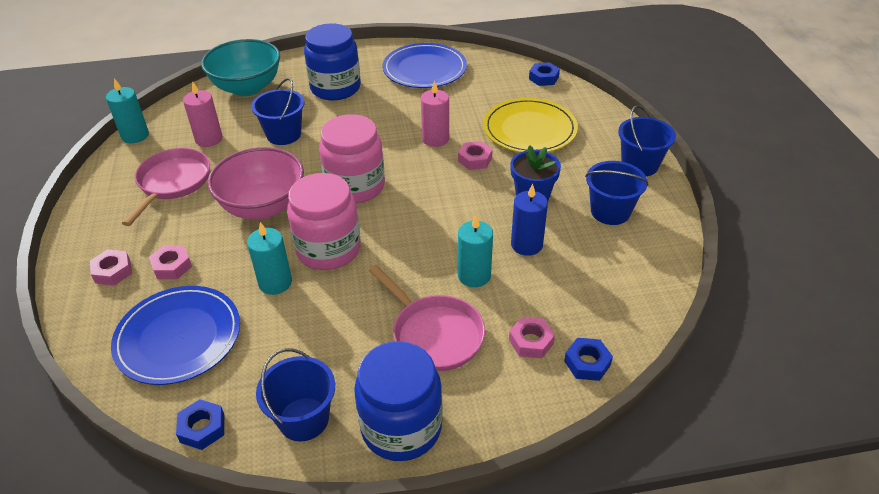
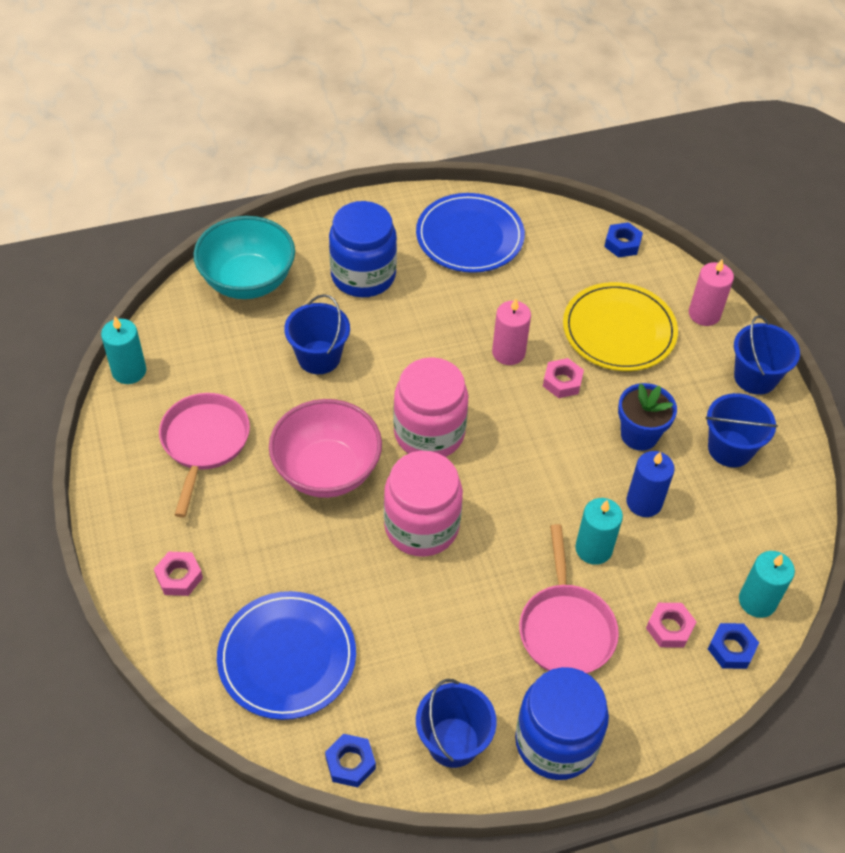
camera: 10 degrees left, 10 degrees up
pink nut [149,245,192,279] -> none
pink candle [183,81,223,147] -> pink candle moved to [689,259,734,326]
turquoise candle [247,222,292,295] -> turquoise candle moved to [739,551,795,618]
pink pan [369,265,485,371] -> pink pan turned 45 degrees clockwise [519,524,619,674]

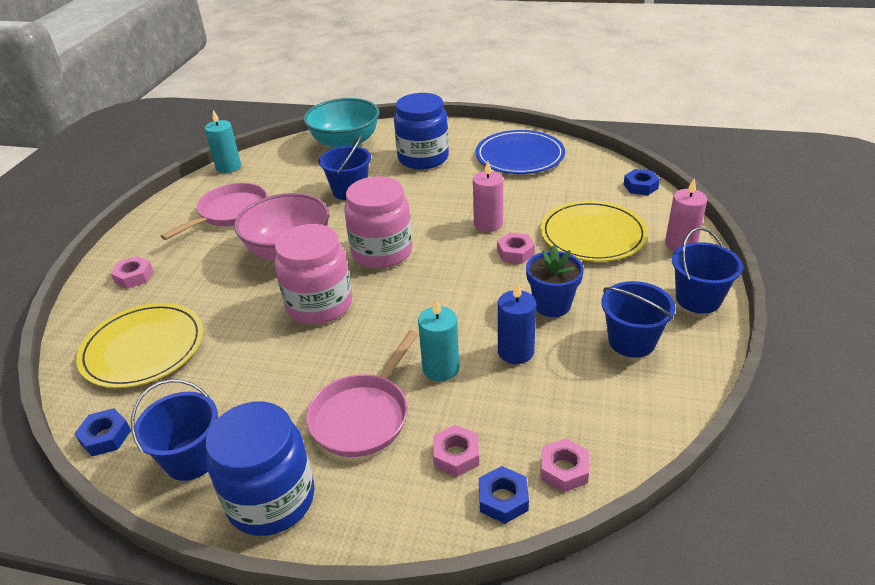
camera: 35 degrees right, 15 degrees down
blue plate [217,591,356,720] -> yellow plate [76,303,203,388]
turquoise candle [739,551,795,618] -> pink nut [540,438,589,492]

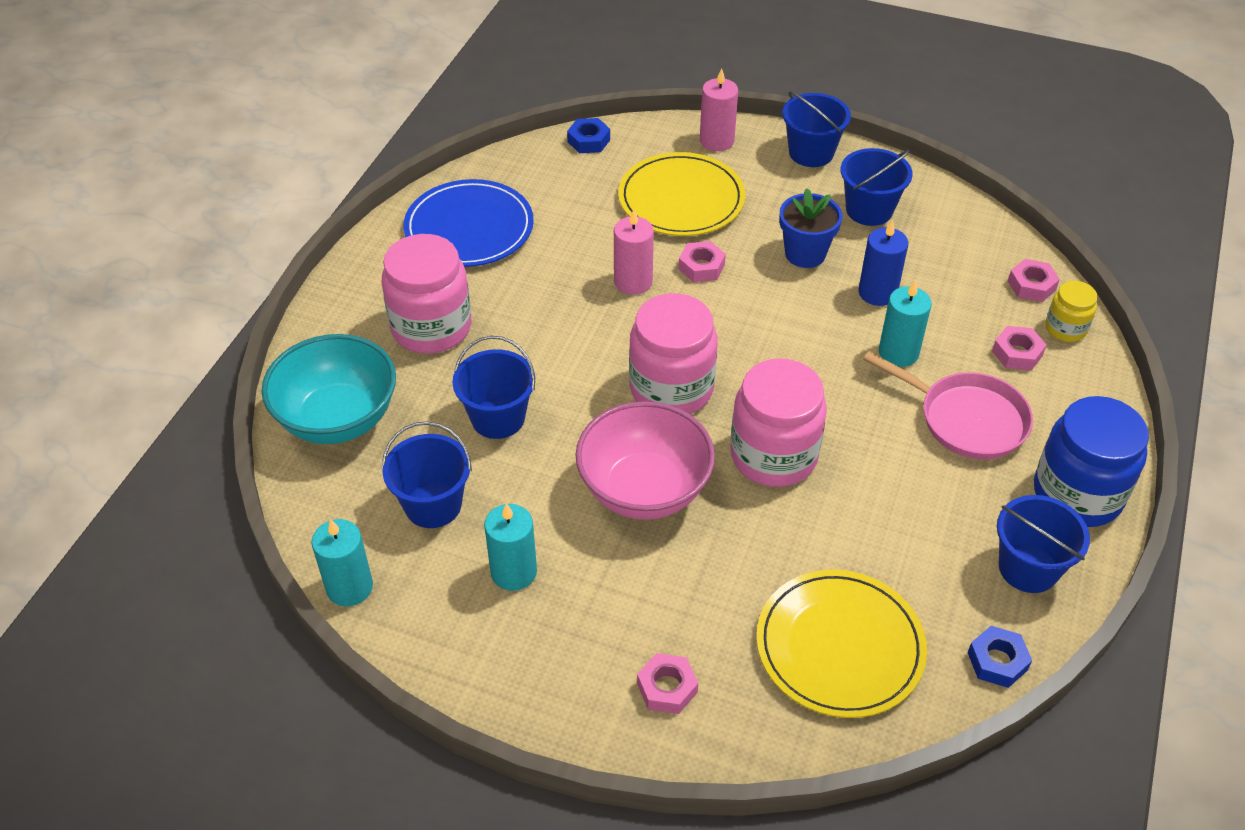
camera: 85 degrees left, 10 degrees up
pink pan [161,183,268,240] -> turquoise candle [484,503,537,591]
blue jar [394,93,449,170] -> pink jar [382,234,471,354]
blue nut [479,466,529,524] -> yellow jar [1045,281,1098,342]
none -> blue bucket [382,421,472,528]

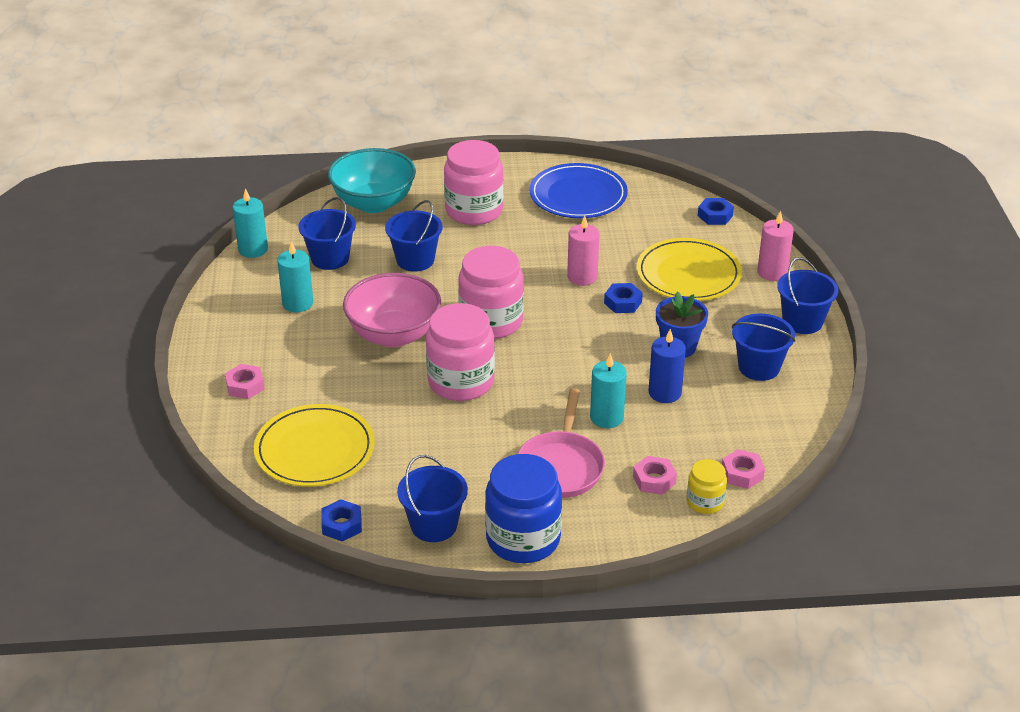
camera: 65 degrees right, 10 degrees down
pink nut [679,241,726,282] -> blue nut [604,283,643,313]

